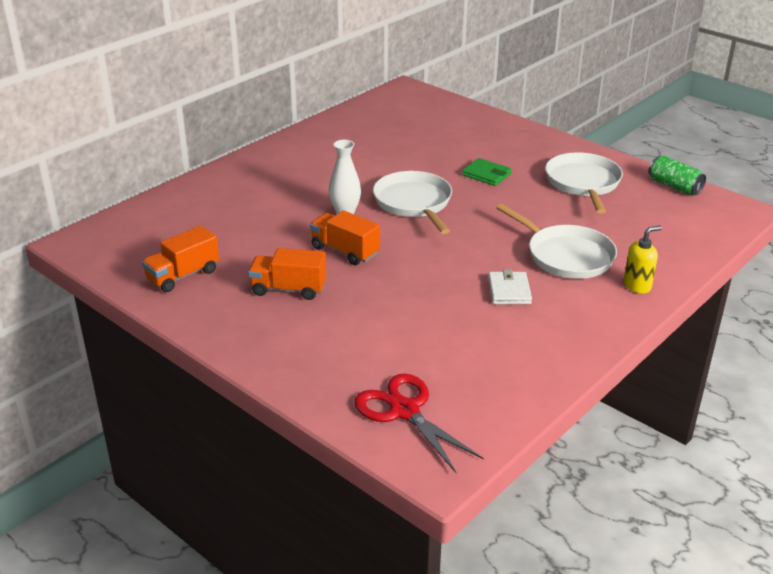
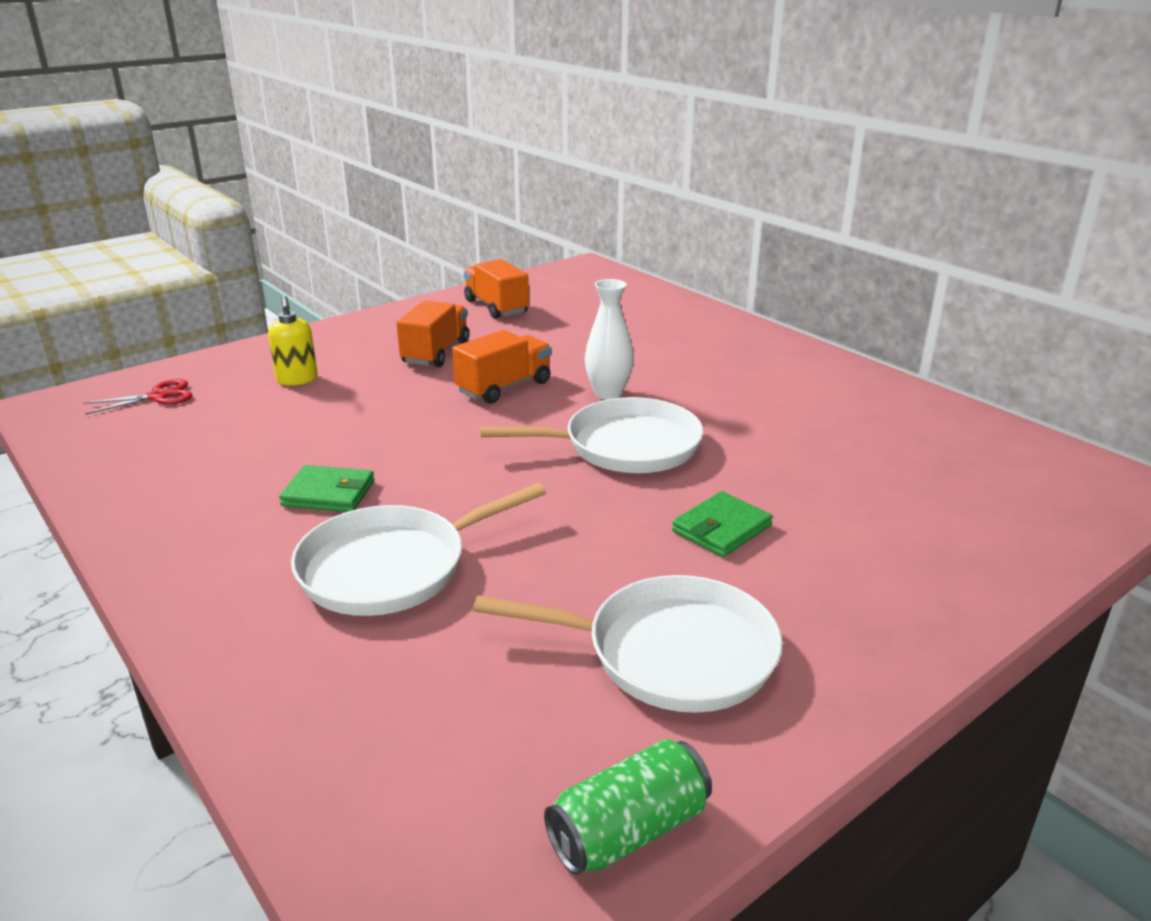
camera: 100 degrees right, 5 degrees down
red scissors [354,373,484,473] -> red scissors [83,379,192,415], size x0.59
white wallet [488,270,532,304] -> green wallet [279,465,374,512]
yellow soap dispenser [624,226,662,294] -> yellow soap dispenser moved to [268,296,318,385]

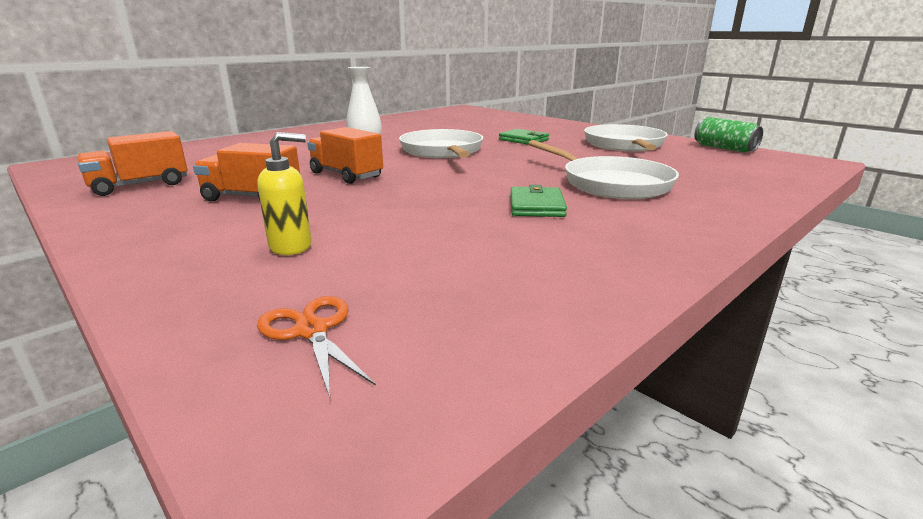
camera: 95 degrees left, 5 degrees down
red scissors [83,379,192,415] -> orange scissors [257,296,376,398]

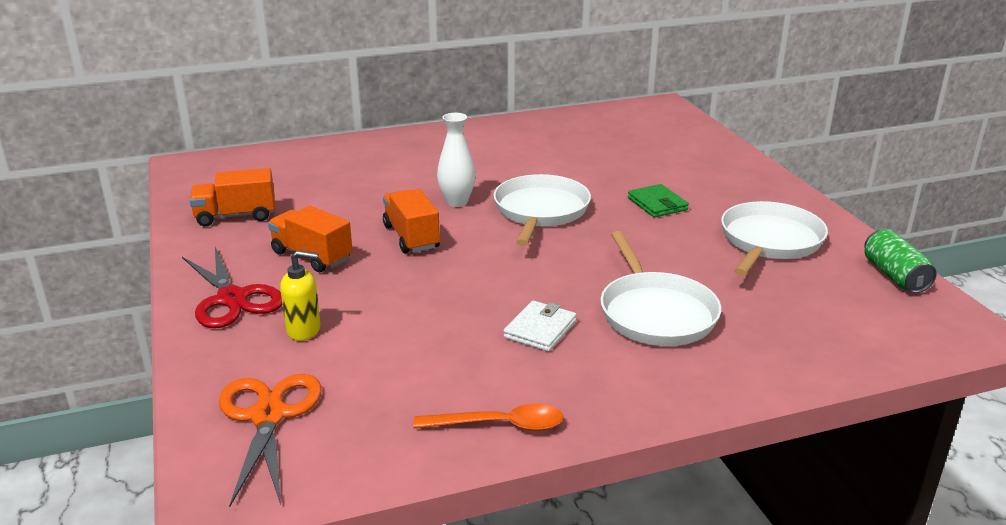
camera: 25 degrees right, 5 degrees up
orange scissors [257,296,376,398] -> orange scissors [219,374,322,508], size x1.68
green wallet [510,185,567,217] -> white wallet [503,300,577,352]
none -> red scissors [182,247,282,328]
none -> orange spoon [413,403,564,431]

